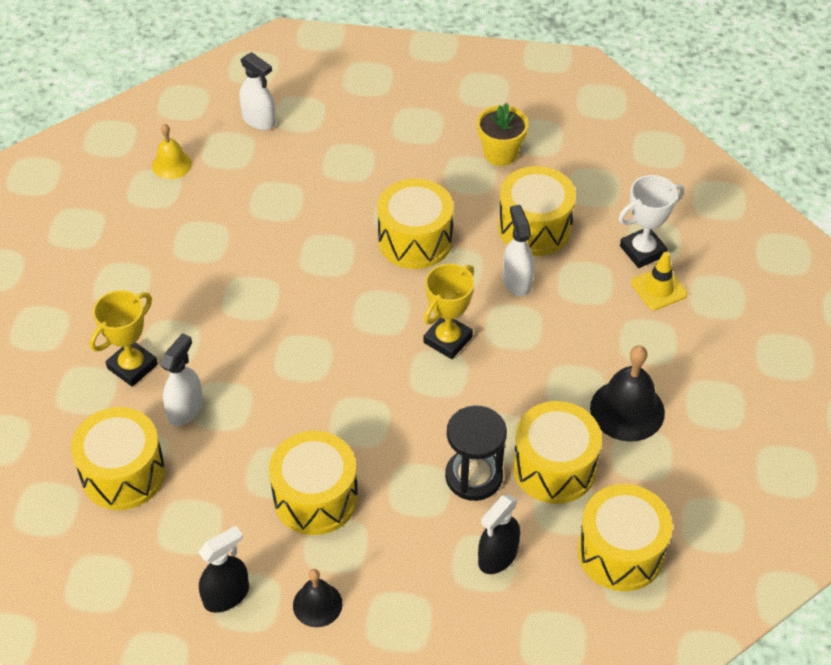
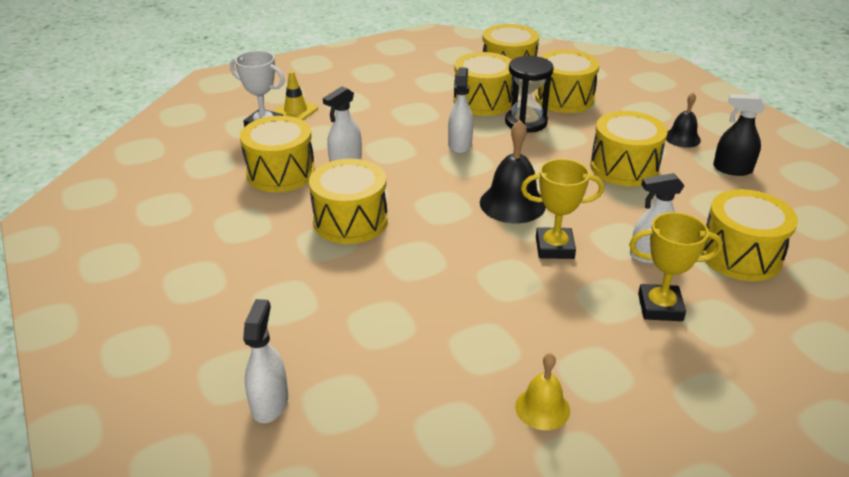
camera: 125 degrees left, 15 degrees down
yellow bell [152,124,192,179] -> yellow bell moved to [515,353,570,430]
yellow trophy [423,264,474,359] -> yellow trophy moved to [521,159,604,259]
yellow flower pot [477,103,528,166] -> none
black spray bottle [478,494,520,574] -> yellow drum [535,50,599,113]
black bell [590,345,665,442] -> black bell moved to [480,120,546,223]
none -> white spray bottle [448,67,473,154]

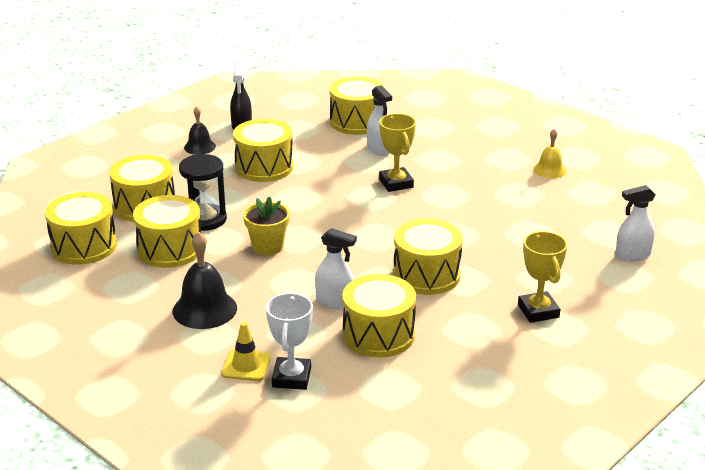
camera: 110 degrees left, 5 degrees down
white spray bottle [448,67,473,154] -> yellow flower pot [243,196,290,255]
black bell [480,120,546,223] -> black bell moved to [173,231,237,329]
yellow trophy [629,212,723,321] -> yellow trophy moved to [518,231,567,323]

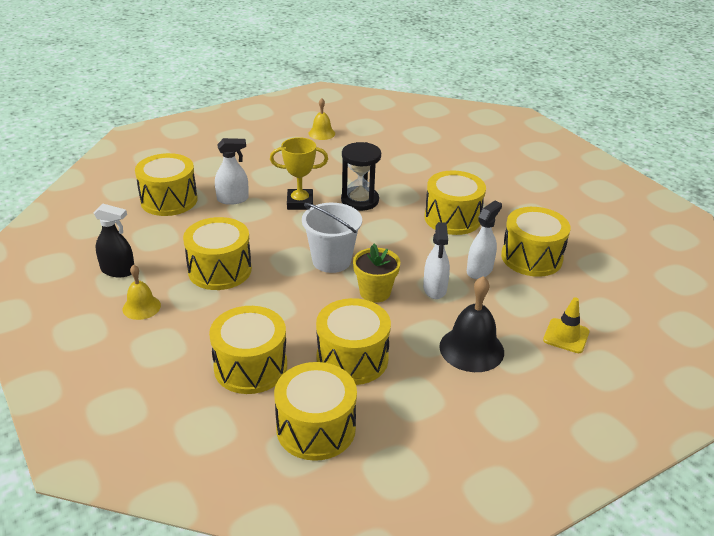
camera: 75 degrees left, 5 degrees up
black hourglass [179,154,227,231] -> black hourglass moved to [341,142,381,211]
black bell [184,106,216,155] -> yellow bell [123,265,161,320]
white trophy [266,292,313,390] -> none
yellow trophy [518,231,567,323] -> none
white spray bottle [615,185,656,262] -> white spray bottle moved to [423,222,450,299]
none -> white bucket [302,203,362,273]

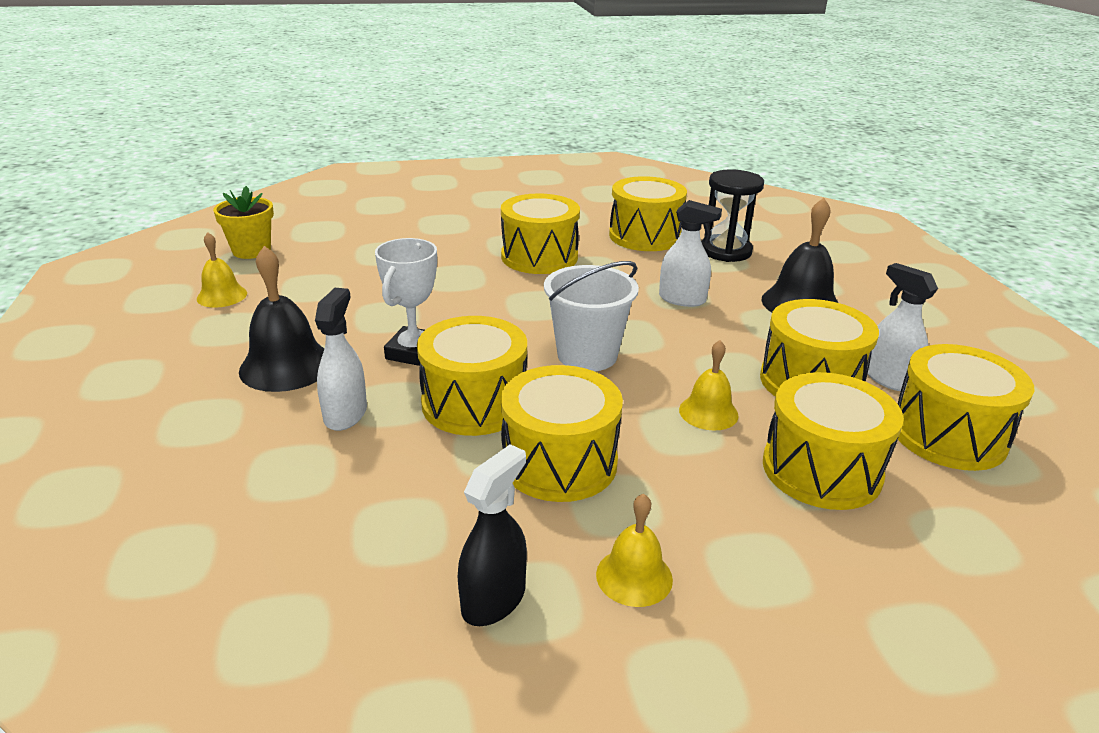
camera: 70 degrees left, 5 degrees down
yellow drum [135,153,197,216] -> yellow drum moved to [417,316,527,436]
yellow trophy [270,137,328,210] -> white trophy [375,238,437,366]
black hourglass [341,142,381,211] -> black hourglass moved to [701,169,764,262]
yellow flower pot [353,243,400,303] -> yellow flower pot moved to [213,186,274,259]
white spray bottle [467,201,502,279] -> white spray bottle moved to [868,263,938,392]
yellow traffic cone [543,297,590,353] -> none
none -> black bell [239,246,324,392]
none -> yellow bell [679,340,739,431]

